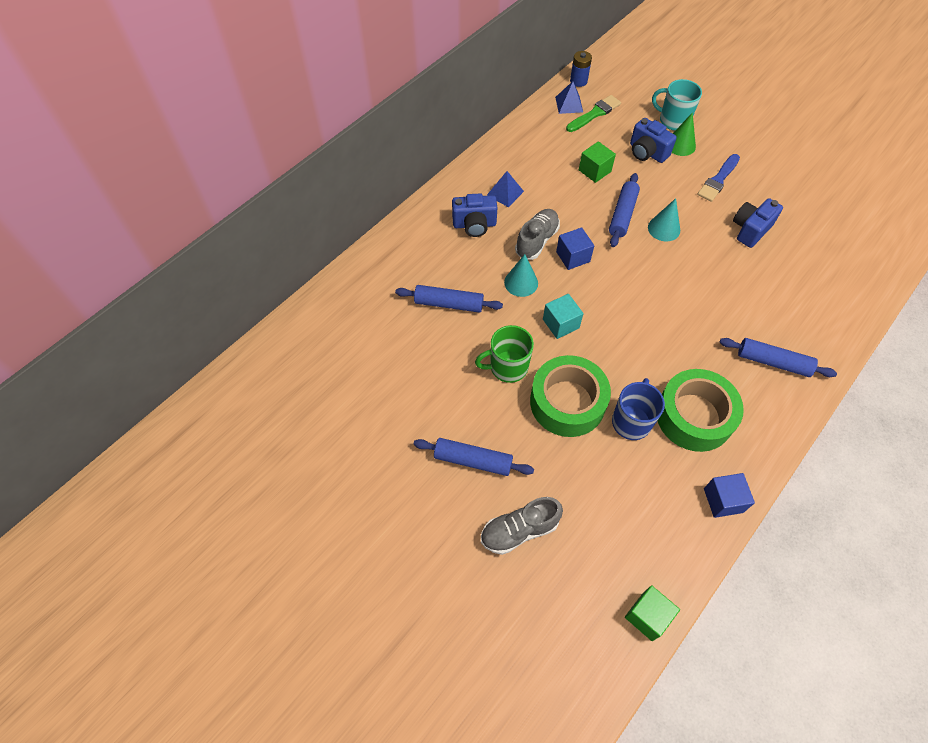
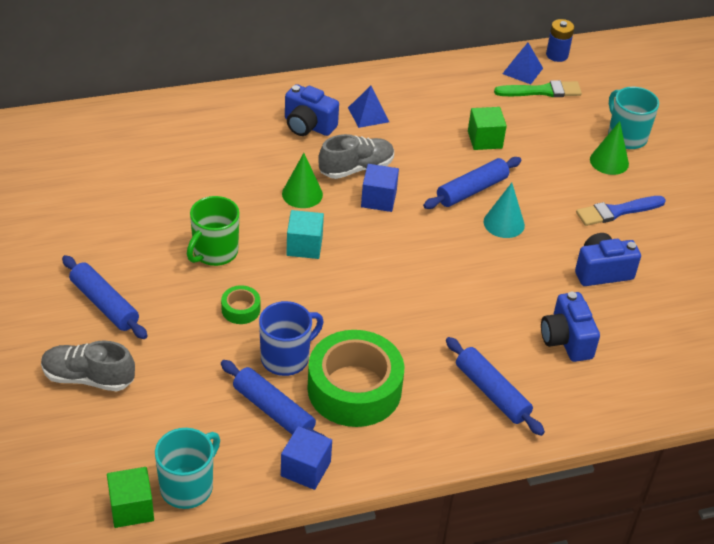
camera: 30 degrees right, 15 degrees down
blue rolling pin [395,285,503,313] -> blue rolling pin moved to [221,360,326,437]
green mug [475,325,534,383] -> green mug turned 75 degrees counterclockwise [187,196,240,266]
turquoise cone [504,254,538,297] -> green cone [282,153,323,208]
green tape [530,355,611,437] -> green tape [221,285,260,324], size x0.43
blue camera [630,118,677,163] -> blue camera moved to [541,292,600,362]
none -> turquoise mug [155,428,220,509]

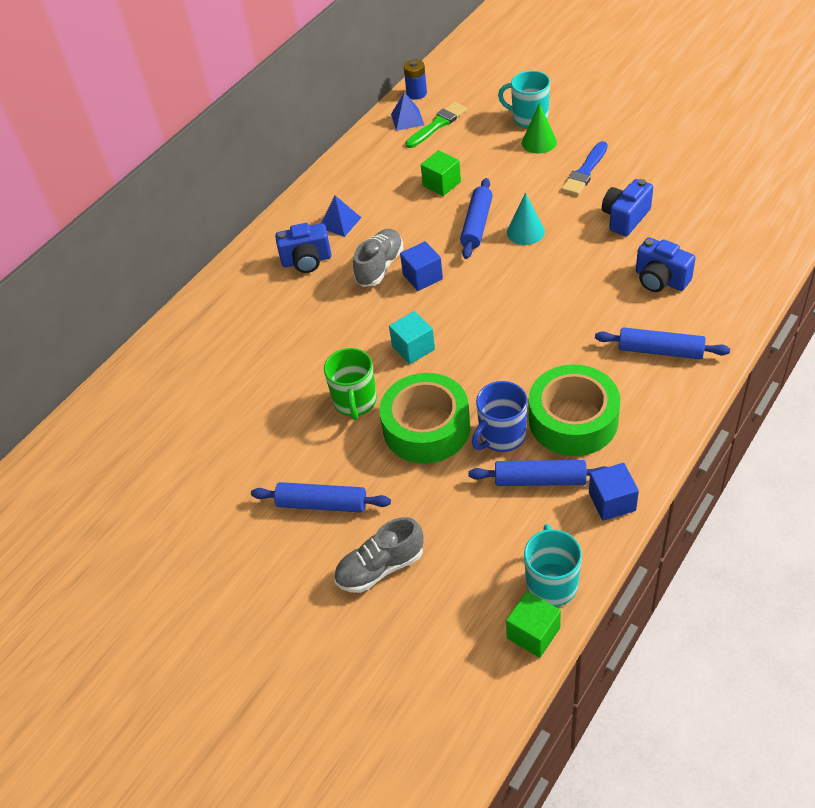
camera: 30 degrees left, 5 degrees up
green tape [221,285,260,324] -> green tape [380,373,470,464], size x2.32
blue mug [259,301,324,376] -> blue mug turned 150 degrees counterclockwise [472,381,528,452]
green cone [282,153,323,208] -> none

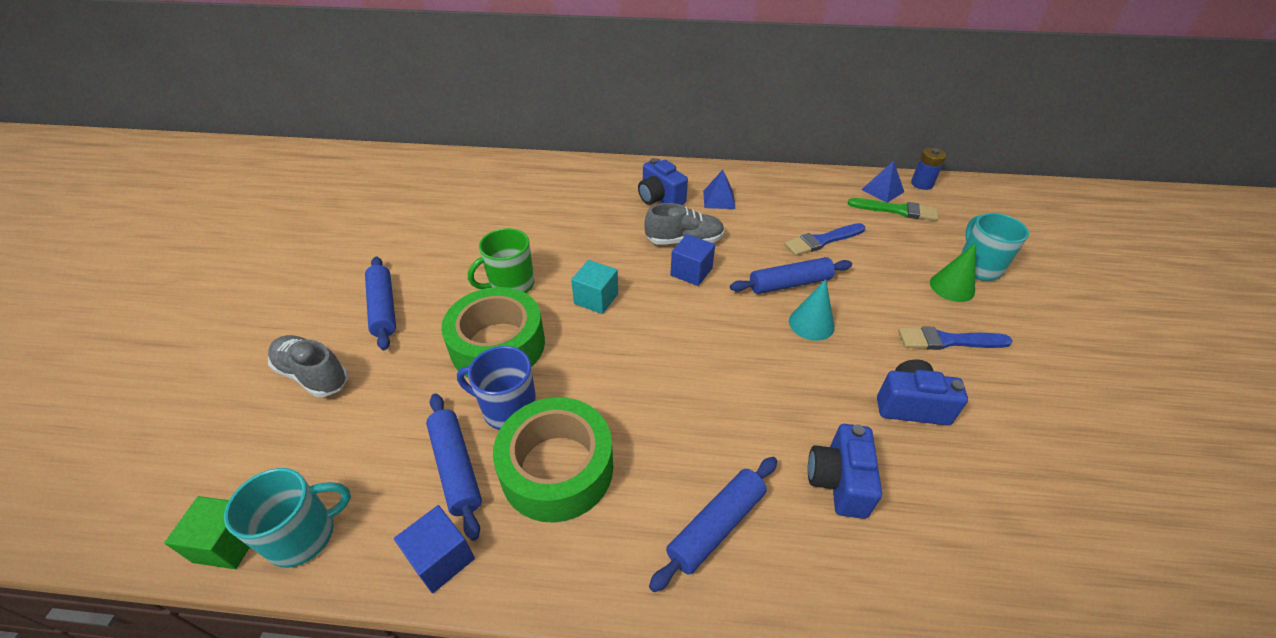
camera: 55 degrees right, 5 degrees down
green cube [421,150,461,196] -> blue brush [784,223,865,256]
blue rolling pin [595,327,730,359] -> blue rolling pin turned 60 degrees clockwise [649,457,777,592]

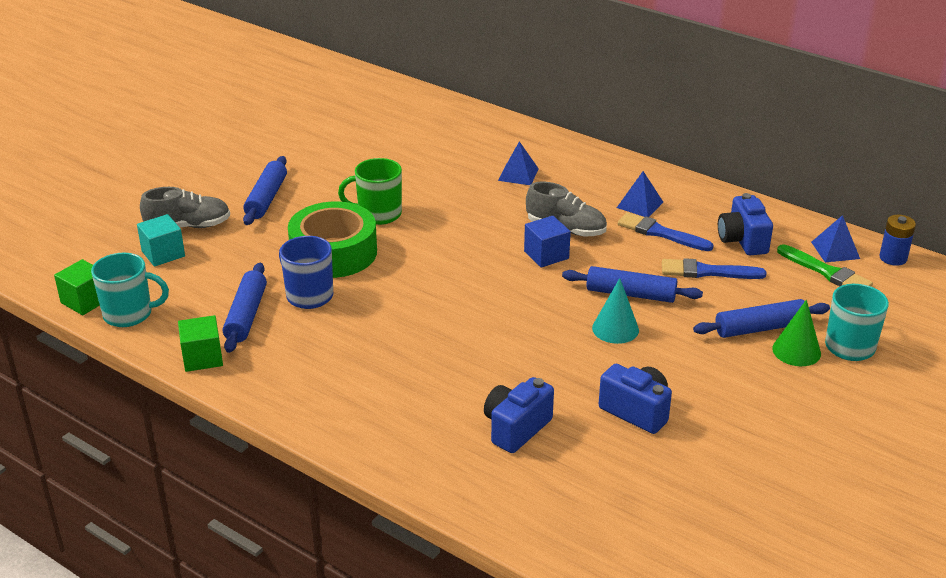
camera: 30 degrees right, 10 degrees down
grey shoe [268,335,348,397] -> grey shoe turned 105 degrees clockwise [140,187,230,228]
blue cube [394,505,475,593] -> green cube [178,315,223,372]
green tape [493,397,613,523] -> none
turquoise cube [571,260,618,314] -> turquoise cube moved to [137,214,185,267]
blue camera [638,158,688,205] -> blue camera moved to [718,193,773,255]
blue rolling pin [649,457,777,592] -> blue rolling pin moved to [693,299,830,338]
blue brush [898,326,1012,350] -> blue brush moved to [618,212,713,251]
none -> blue pyramid [498,141,539,185]

